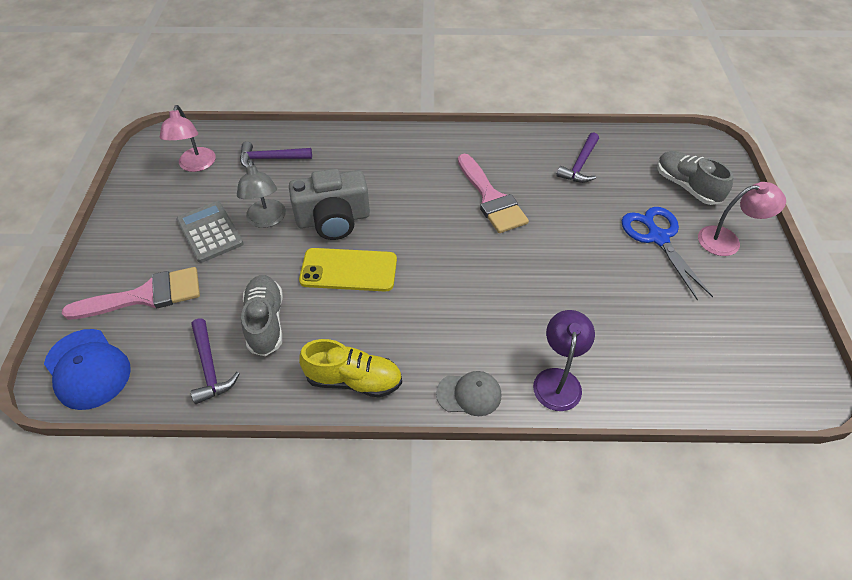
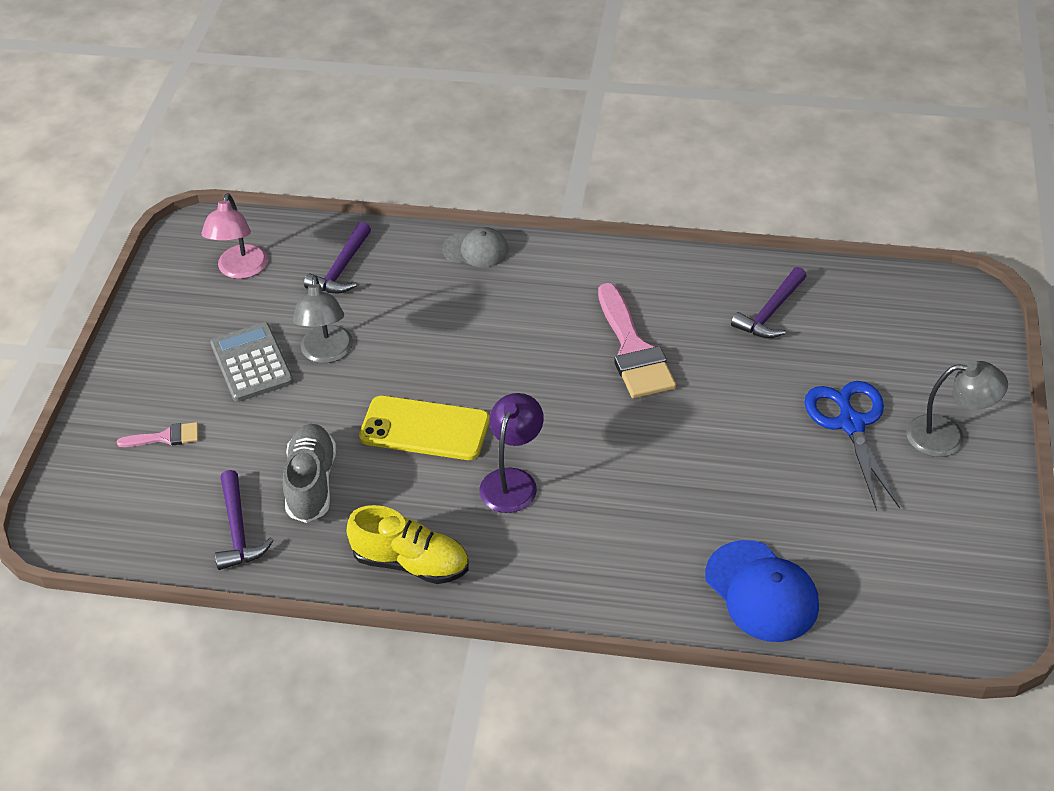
camera: 10 degrees right, 5 degrees down
blue cap [44,329,131,410] -> blue cap moved to [705,540,819,642]
pink brush [62,267,200,320] -> pink brush [117,422,199,447], size x0.49
purple hammer [240,141,312,168] -> purple hammer turned 75 degrees counterclockwise [304,222,371,293]
grey camera [289,168,370,240] -> none
grey cap [436,371,501,416] -> grey cap moved to [442,227,509,267]
purple lamp [533,310,595,411] -> purple lamp moved to [479,393,544,513]
grey shoe [657,151,733,205] -> none
pink lamp [698,182,786,256] -> grey lamp [906,361,1008,457]

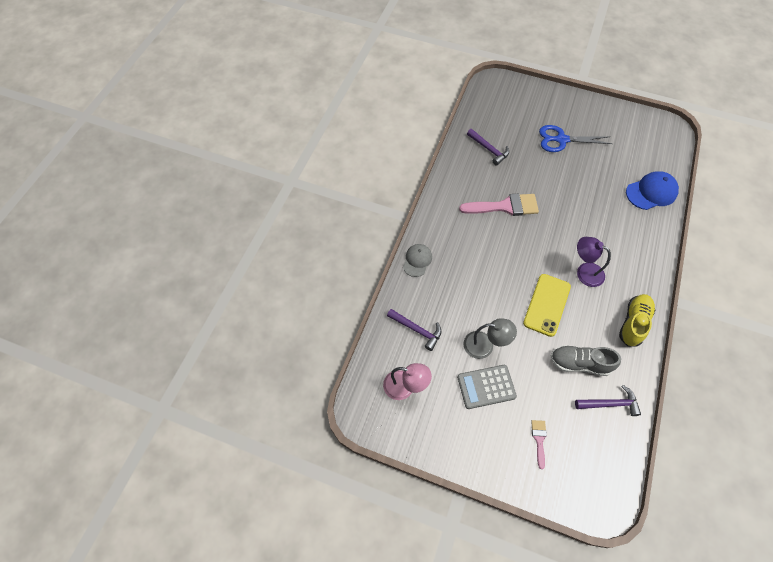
camera: 80 degrees left, 15 degrees up
grey lamp [906,361,1008,457] -> none

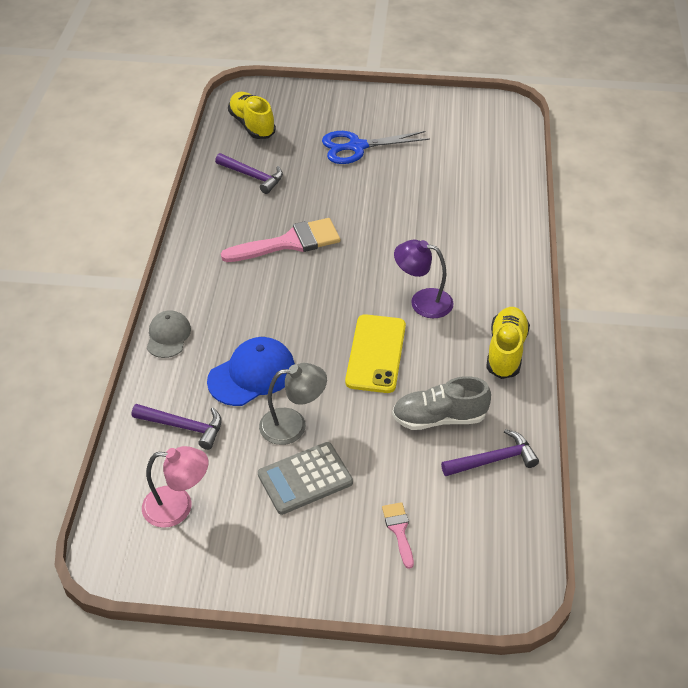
camera: 15 degrees left, 15 degrees down
blue cap [626,171,679,210] -> blue cap moved to [207,337,295,406]
none -> yellow shoe [228,92,276,139]

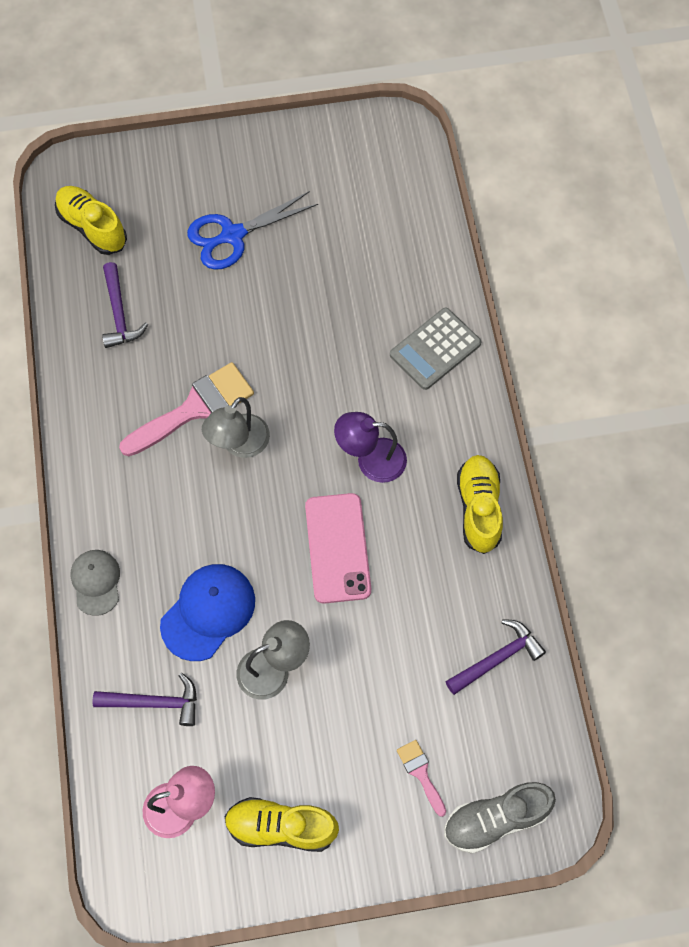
camera: 15 degrees left, 20 degrees up
purple hammer [215,153,283,194] -> purple hammer turned 60 degrees clockwise [102,262,148,348]
grey calculator [258,442,353,515] -> grey calculator moved to [390,308,482,390]
yellow phone [345,314,406,393] -> pink phone [305,493,371,604]
grey shoe [392,376,491,430] -> grey shoe moved to [444,782,556,854]
none -> grey lamp [202,397,270,458]
none -> yellow shoe [225,797,339,852]

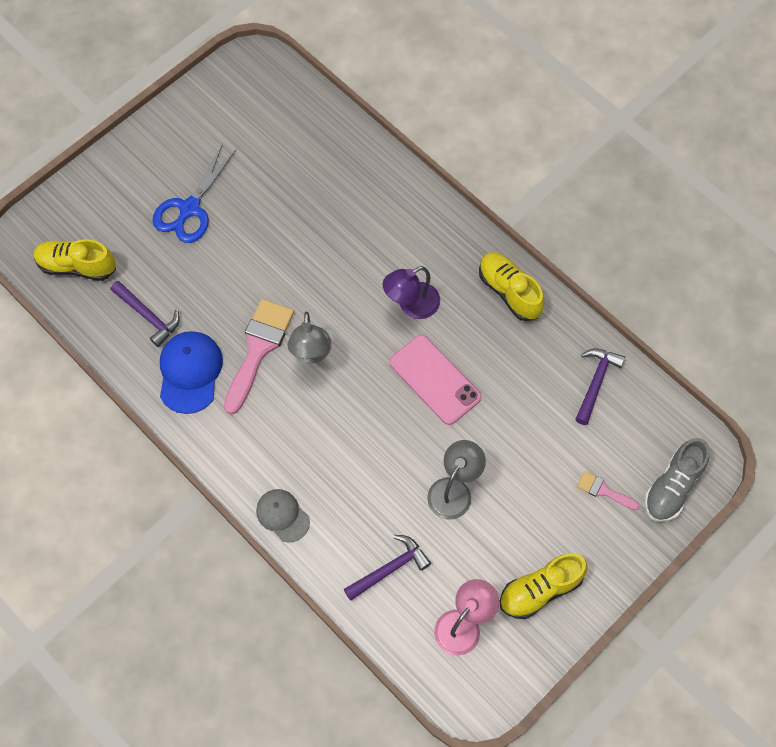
camera: 35 degrees left, 0 degrees up
blue cap [160,564,255,661] -> blue cap moved to [160,331,223,414]
grey calculator [390,308,482,390] -> none

